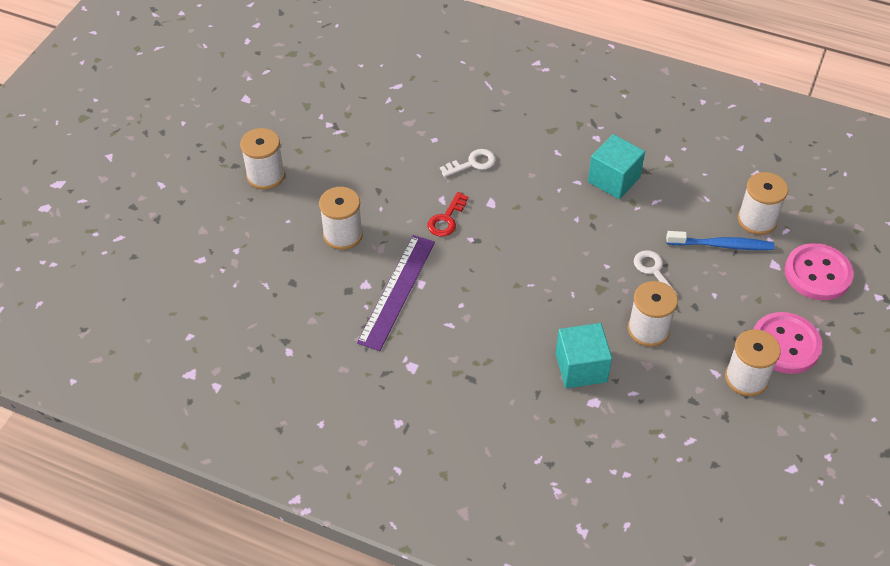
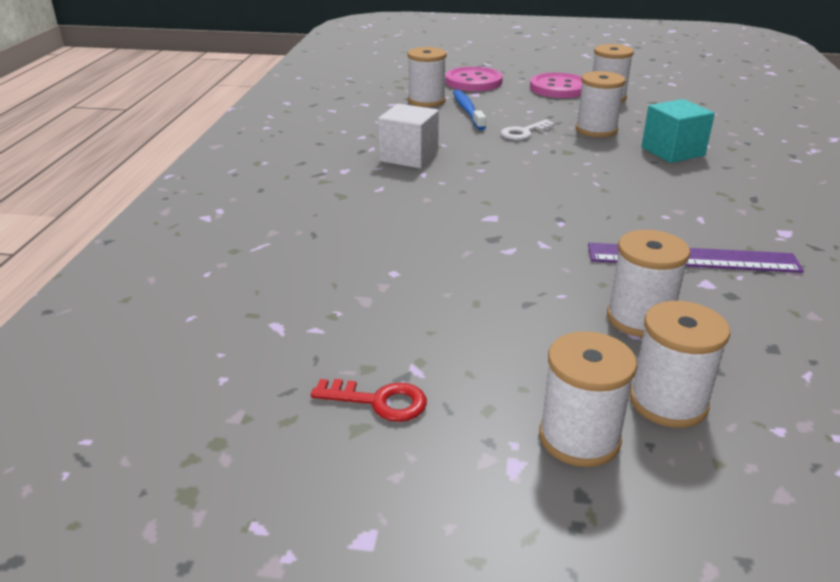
camera: 105 degrees left, 20 degrees down
red key [427,192,468,237] -> red key moved to [311,379,427,422]
white key [440,149,496,177] -> none
turquoise cube [588,134,645,199] -> white cube [378,104,439,168]
none -> white spool [630,301,730,428]

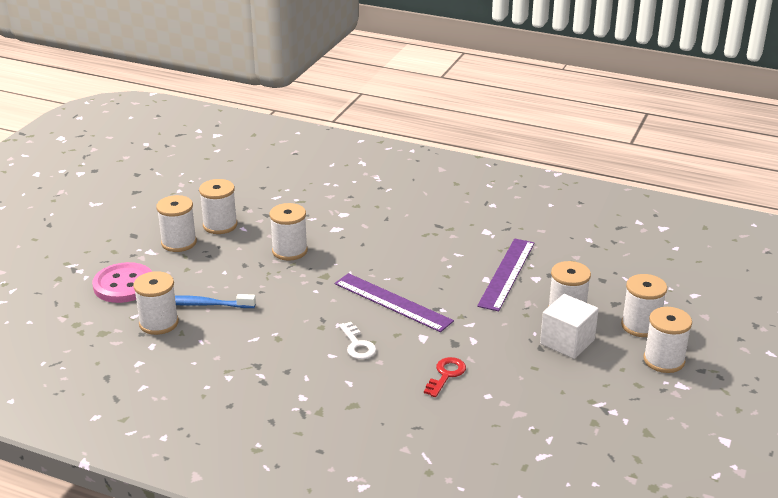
camera: 75 degrees left, 0 degrees up
red key [311,379,427,422] -> red key moved to [424,357,466,397]
white cube [378,104,439,168] -> white cube moved to [540,294,599,359]
white key [501,120,555,140] -> white key moved to [339,322,376,359]
pink button [530,73,582,98] -> white spool [156,195,197,252]
turquoise cube [642,99,715,163] -> none
none -> purple ruler [335,273,454,332]

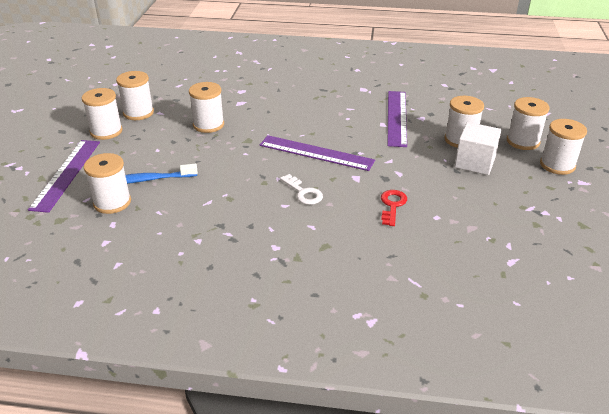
camera: 15 degrees left, 5 degrees up
pink button [92,262,152,303] -> purple ruler [28,140,100,213]

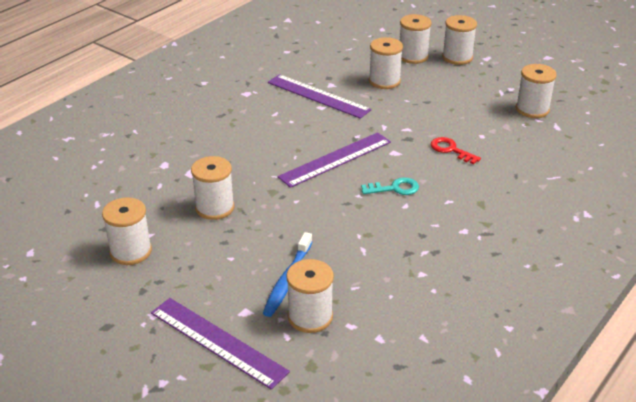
camera: 60 degrees left, 0 degrees up
white spool [82,88,123,140] -> white spool moved to [516,64,557,118]
white key [280,174,323,205] -> turquoise key [361,177,419,195]
white cube [455,122,501,175] -> none

